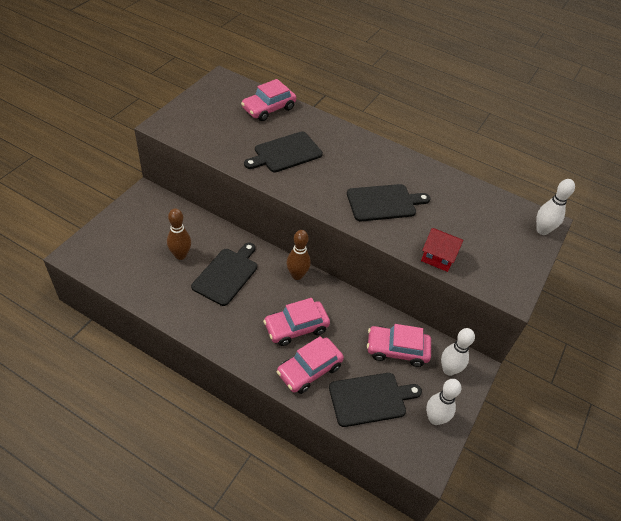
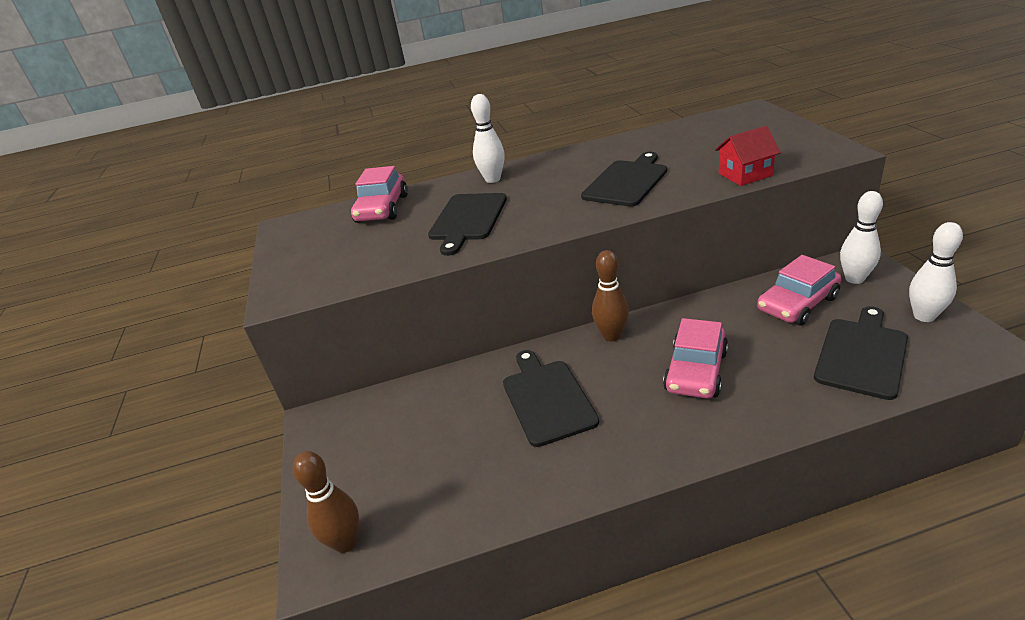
camera: 35 degrees left, 15 degrees down
brown bowling pin [167,208,191,260] -> brown bowling pin moved to [292,451,359,553]
pink car [277,336,344,394] -> none
white bowling pin [536,179,575,235] -> white bowling pin moved to [471,94,505,183]

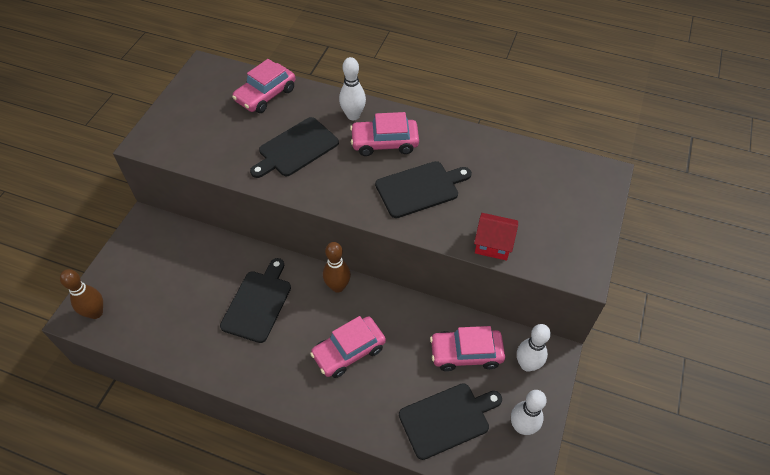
camera: 30 degrees right, 20 degrees up
none -> pink car [350,112,419,156]

